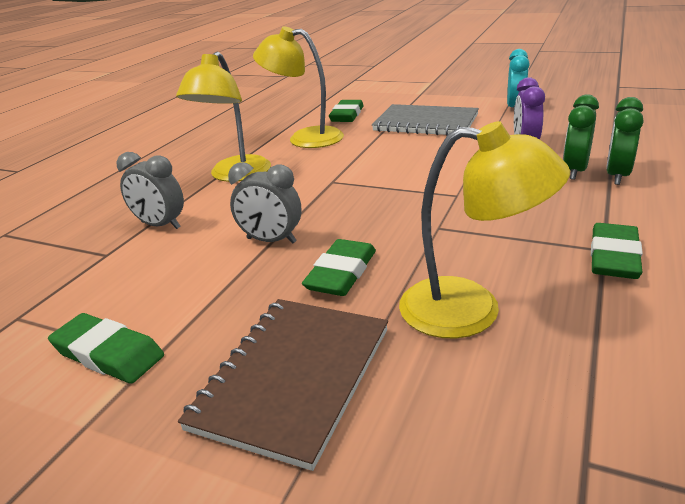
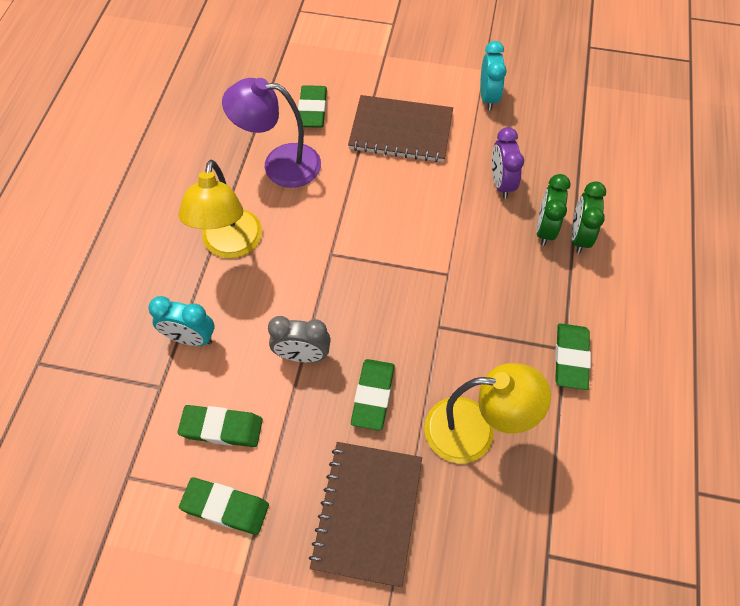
camera: 15 degrees left, 30 degrees up
grey clock [117,152,184,229] -> turquoise clock [148,296,215,346]
yellow lamp [253,26,344,148] -> purple lamp [222,78,321,188]
grey notebook [372,104,479,135] -> brown notebook [348,95,453,162]
none -> green eraser [178,405,263,447]

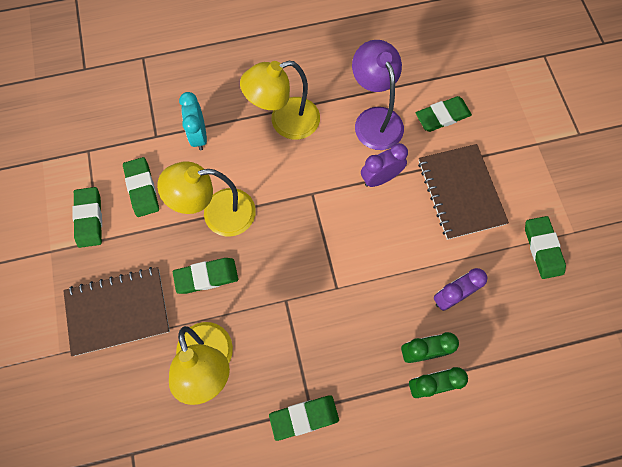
camera: 65 degrees right, 10 degrees up
grey clock [268,316,331,363] -> yellow lamp [157,161,256,236]
turquoise clock [480,41,507,110] -> green eraser [525,216,566,279]
none -> purple clock [361,143,408,187]

